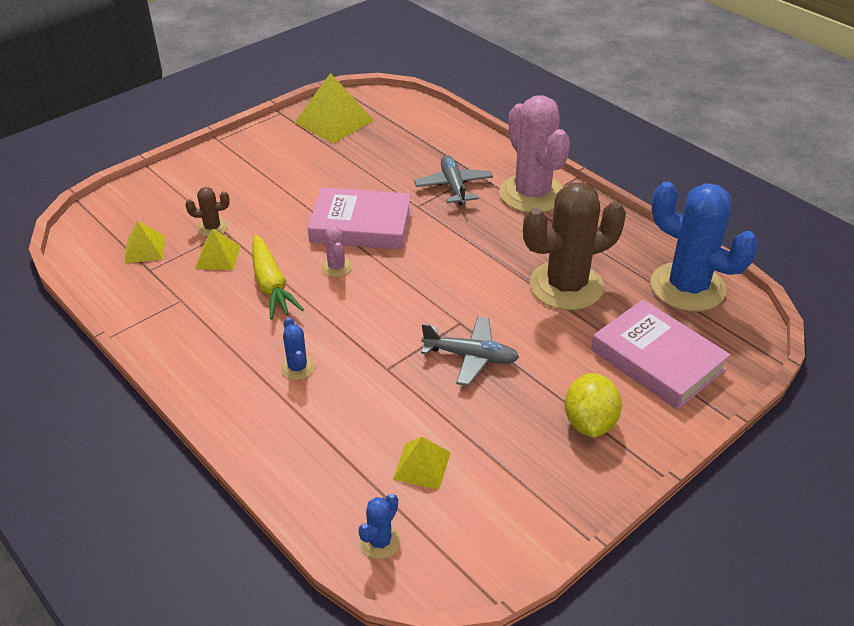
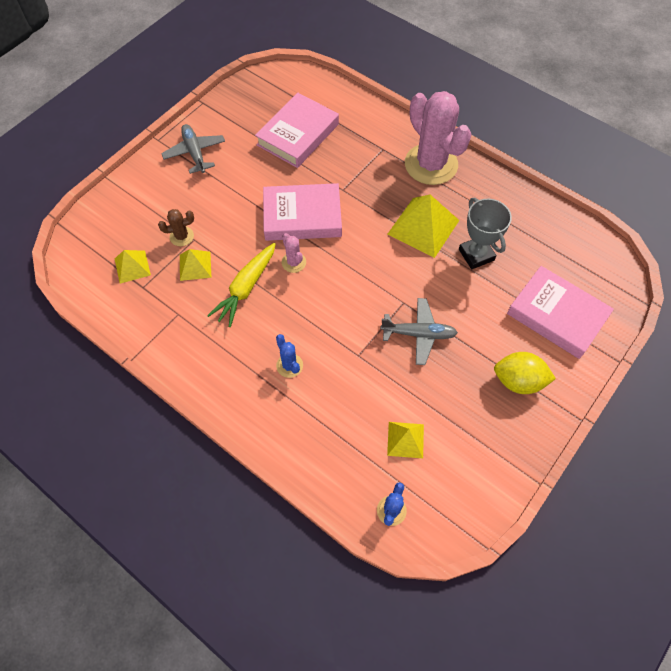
camera: 10 degrees left, 20 degrees up
yellow carrot [252,234,304,319] -> yellow carrot turned 60 degrees clockwise [207,243,276,327]
yellow pyramid [294,73,374,144] -> yellow pyramid moved to [388,194,459,258]
grey plane [414,155,493,205] -> grey plane moved to [161,124,225,174]
brown cactus [523,183,626,310] -> grey trophy [459,198,512,269]
yellow lemon [565,373,622,438] -> yellow lemon turned 75 degrees counterclockwise [494,352,556,394]
blue cactus [650,181,759,312] -> none
none -> pink book [255,93,339,168]

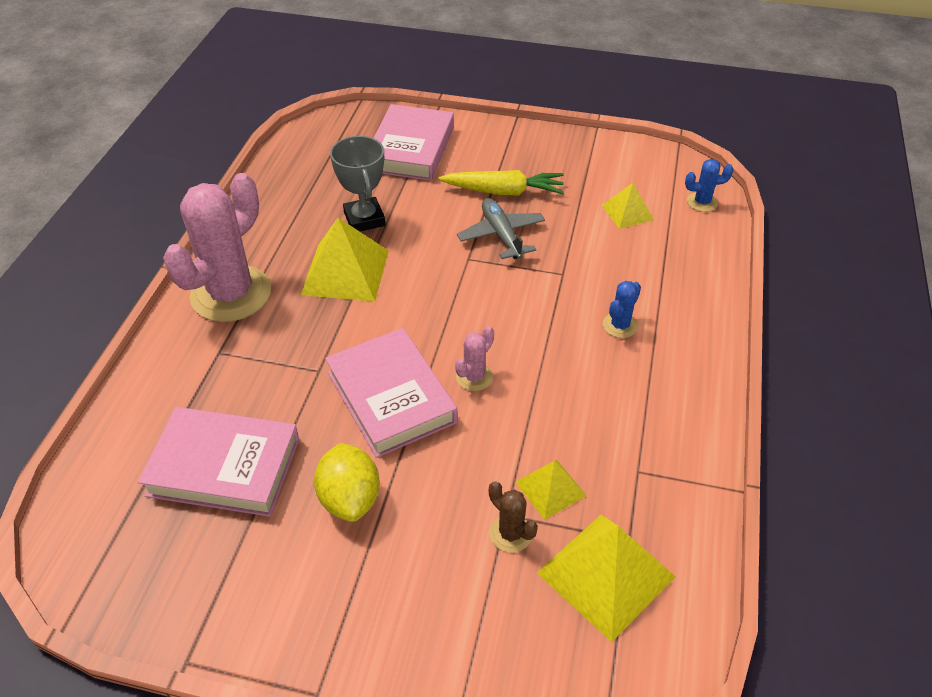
camera: 115 degrees left, 15 degrees down
yellow pyramid [115,250,151,284] -> yellow pyramid [537,515,676,642], size x1.77
grey plane [161,124,225,174] -> none
yellow carrot [207,243,276,327] -> yellow carrot moved to [438,170,564,195]
grey trophy [459,198,512,269] -> grey trophy turned 60 degrees counterclockwise [330,136,385,232]
yellow lemon [494,352,556,394] -> yellow lemon moved to [314,443,380,522]

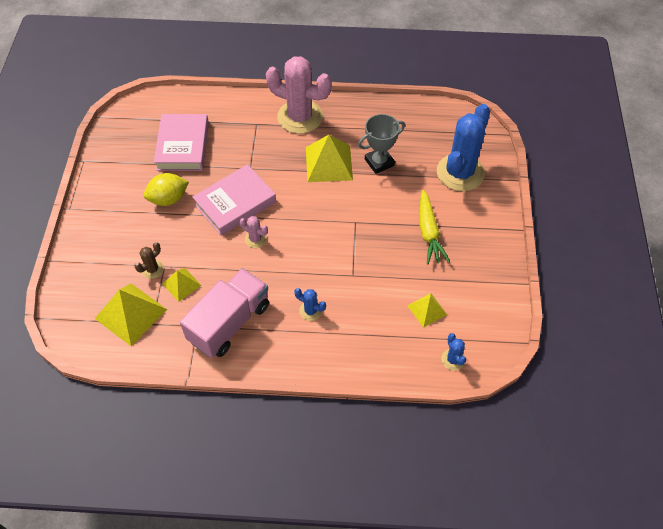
camera: 80 degrees right, 10 degrees up
pink book [374,104,454,181] -> blue cactus [437,104,490,191]
grey plane [457,198,545,259] -> none
none -> pink truck [180,268,269,358]

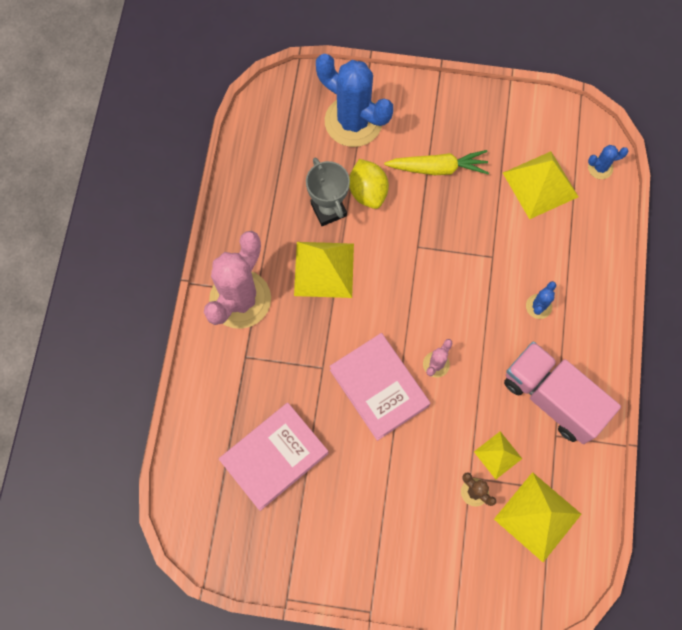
camera: 85 degrees left, 15 degrees up
yellow lemon [144,173,189,206] -> yellow lemon moved to [349,159,389,209]
pink book [154,114,209,171] -> pink book turned 45 degrees counterclockwise [219,403,329,511]
yellow pyramid [408,293,447,328] -> yellow pyramid [503,151,578,219], size x1.77

